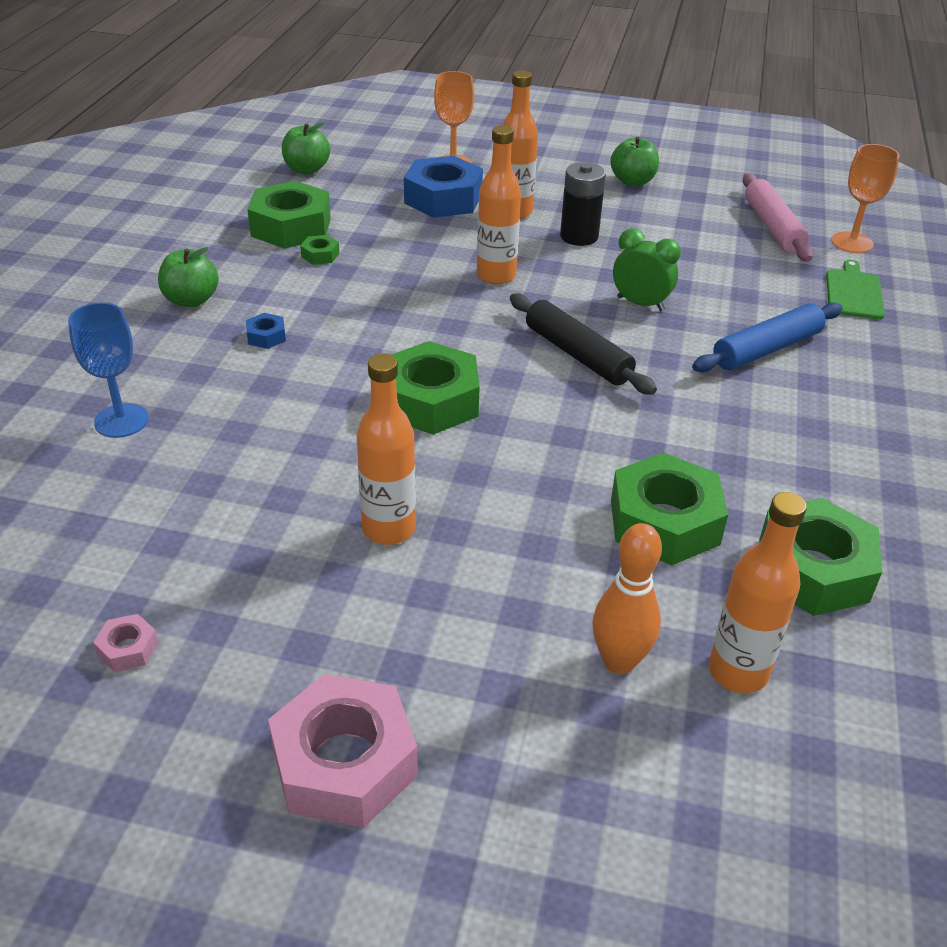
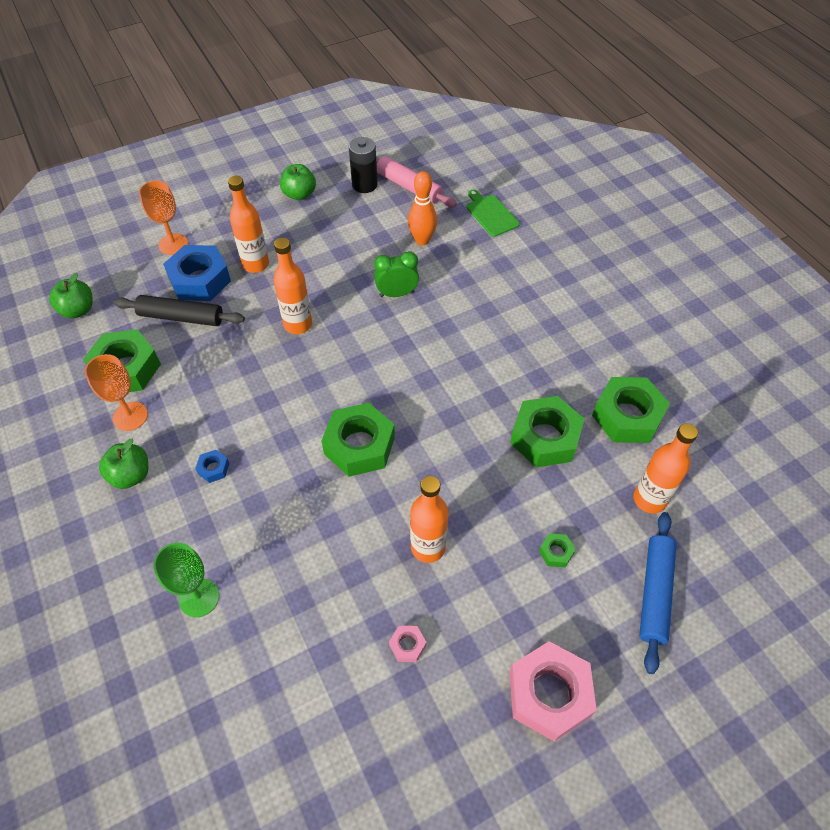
camera: 40 degrees left, 15 degrees up
blue goblet [68,302,149,438] -> green goblet [153,543,219,617]
pink nut [93,614,159,672] -> pink nut moved to [389,626,426,662]
green nut [300,235,340,265] -> green nut moved to [539,533,576,567]
black rolling pin [510,293,657,395] -> black rolling pin moved to [114,295,245,326]
black battery [560,162,606,246] -> black battery moved to [349,137,378,193]
orange bowling pin [593,523,662,674] -> orange bowling pin moved to [408,171,437,245]
blue rolling pin [692,302,843,372] -> blue rolling pin moved to [639,512,677,674]
orange goblet [831,144,900,253] -> orange goblet moved to [85,354,148,431]

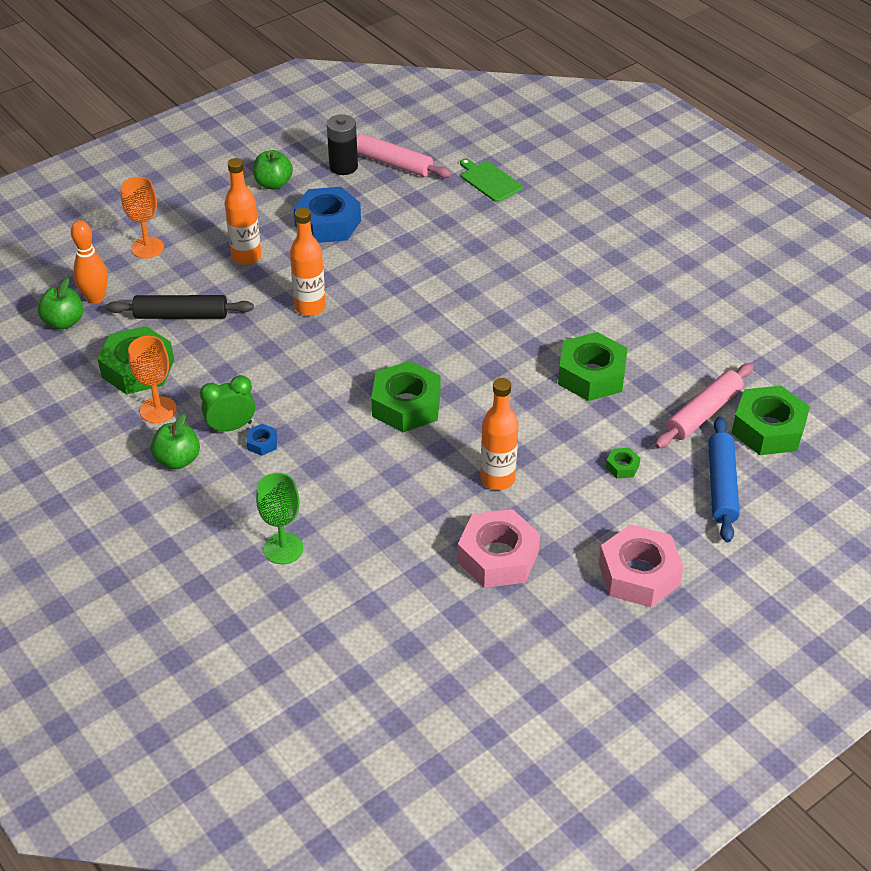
camera: 10 degrees left, 10 degrees down
blue nut [163,245,231,301] -> blue nut moved to [294,187,361,243]
green clock [374,251,419,297] -> green clock moved to [200,375,255,433]
pink nut [389,626,426,662] -> pink nut [457,509,540,588], size x2.30
orange bowling pin [408,171,437,245] -> orange bowling pin moved to [71,220,108,304]
green nut [592,377,670,443] -> green nut moved to [732,386,810,455]
orange bottle [633,423,698,514] -> pink rolling pin [655,363,753,449]

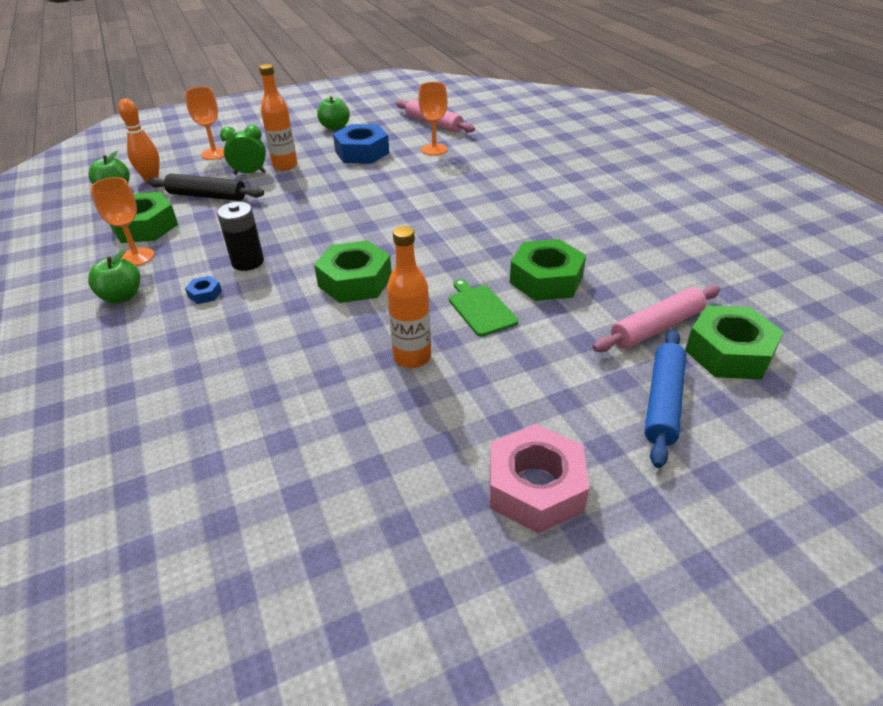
camera: 15 degrees right, 5 degrees down
green clock [200,375,255,433] -> green clock moved to [220,125,266,175]
green goblet [256,473,303,564] -> none
orange bottle [290,208,326,316] -> none
black battery [327,114,358,175] -> black battery moved to [217,202,264,271]
pink nut [457,509,540,588] -> none
green cutting board [460,158,523,202] -> green cutting board moved to [449,279,518,337]
green nut [606,448,640,478] -> none
none -> orange goblet [418,82,448,156]

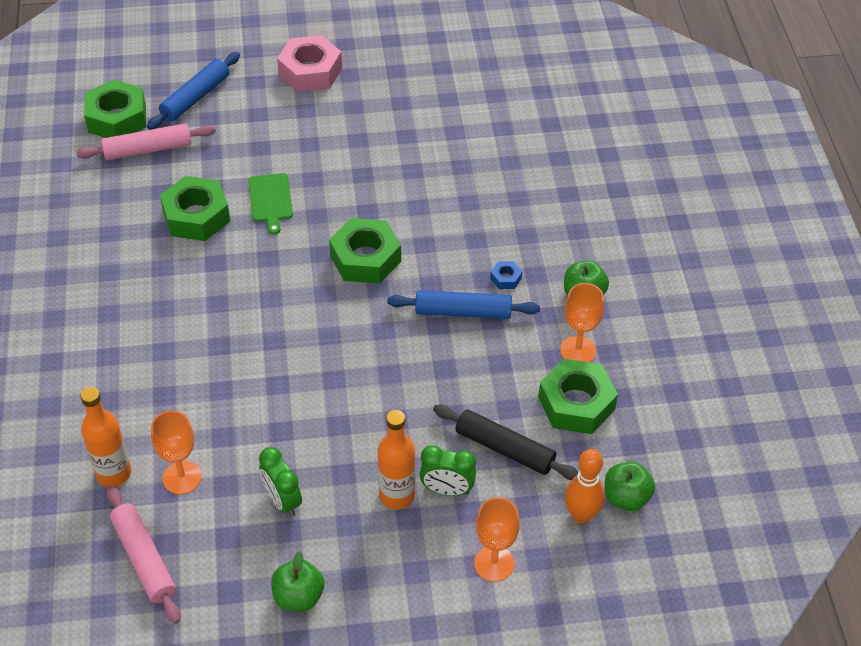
camera: 165 degrees left, 10 degrees up
black battery [217,202,264,271] -> blue rolling pin [387,290,540,319]
blue nut [333,124,389,164] -> green clock [259,447,302,517]
orange bottle [387,226,431,368] -> orange bottle moved to [81,387,131,487]

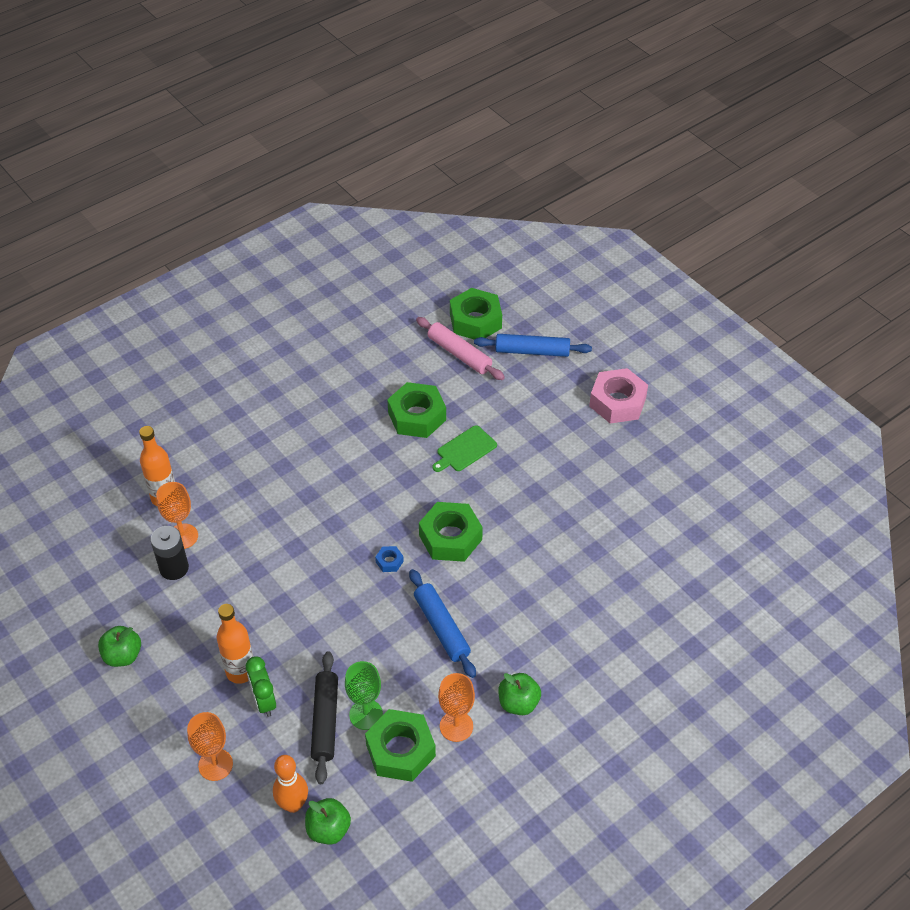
camera: 60 degrees right, 0 degrees up
pink rolling pin [106,486,181,624] -> none
green clock [259,447,302,517] -> none
blue nut [490,261,522,289] -> blue nut moved to [375,546,404,572]
none -> black battery [150,526,189,580]
none -> green goblet [345,661,383,730]

